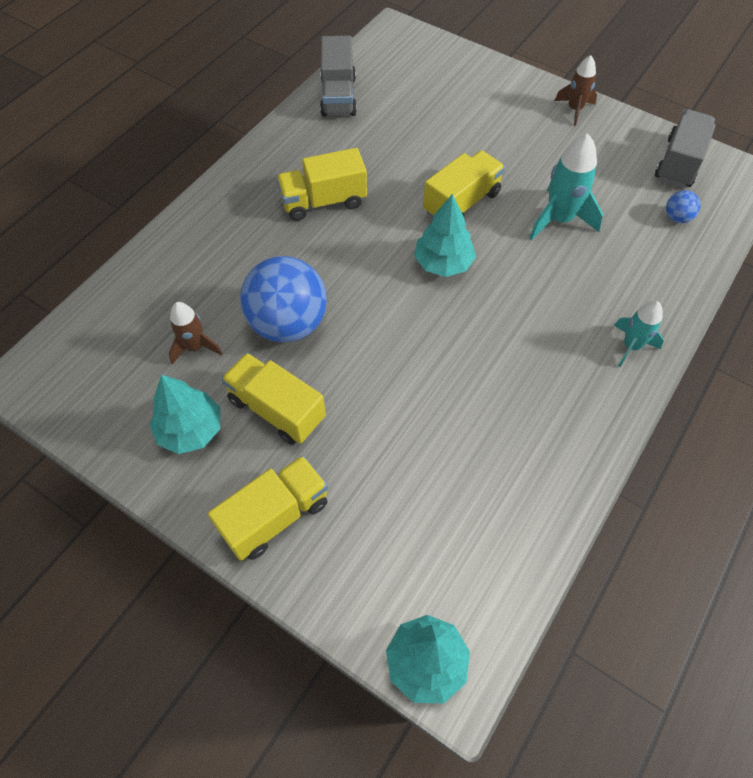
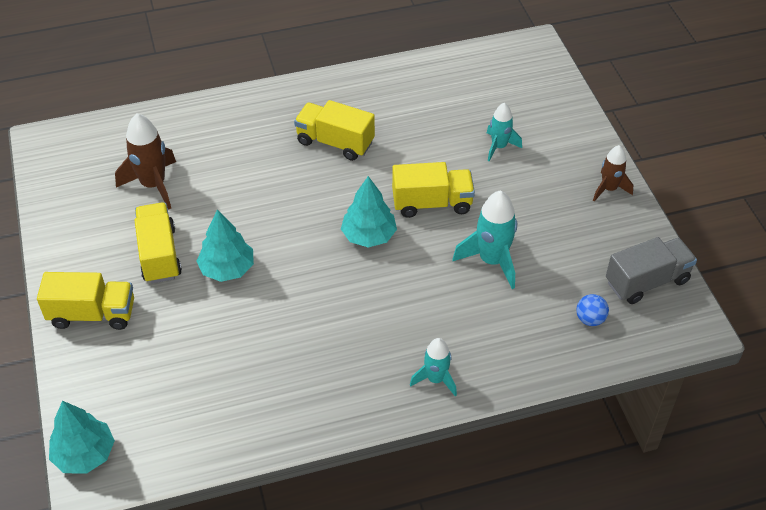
camera: 40 degrees right, 10 degrees down
turquoise tree [150,375,220,454] -> turquoise tree moved to [196,210,254,282]
brown rocket [169,302,222,365] -> brown rocket [115,113,176,210], size x1.59
blue ball [240,256,327,342] -> none
grey truck [320,36,357,117] -> none
none -> turquoise rocket [487,103,522,161]

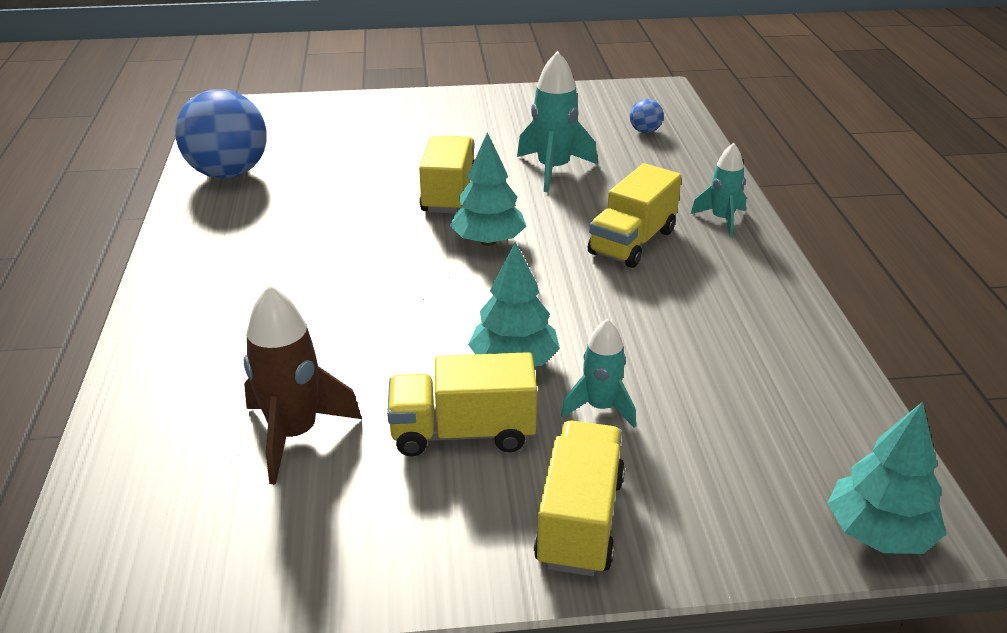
camera: 80 degrees left, 15 degrees down
yellow truck [294,100,375,161] -> yellow truck moved to [588,163,682,268]
turquoise rocket [487,103,522,161] -> turquoise rocket moved to [561,318,636,428]
brown rocket [593,145,633,202] -> none
grey truck [606,237,697,304] -> none
none -> blue ball [175,89,267,179]

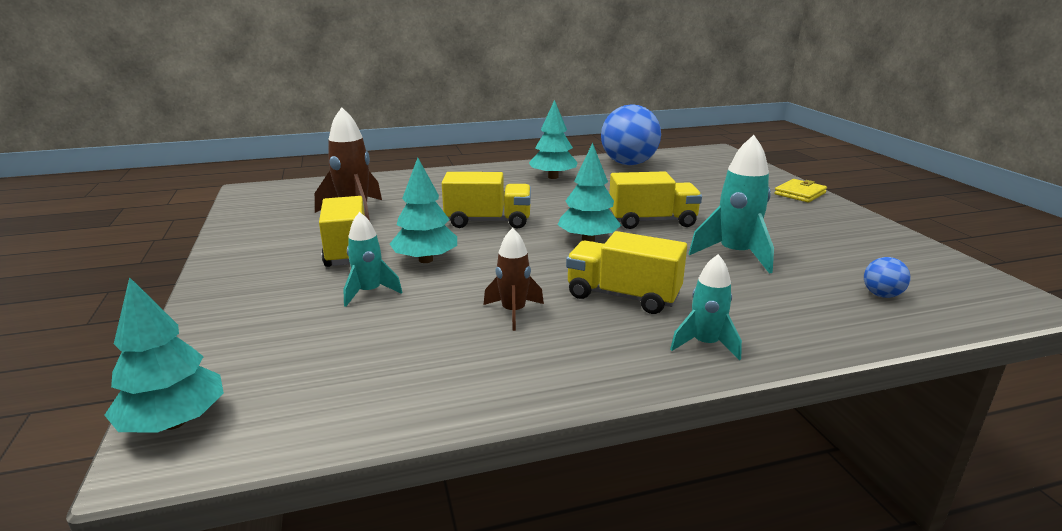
camera: 80 degrees right, 10 degrees down
yellow truck [534,421,625,576] -> yellow truck moved to [442,172,531,229]
none -> brown rocket [484,228,544,331]
none -> turquoise tree [529,100,578,179]
none -> yellow wallet [774,179,827,203]

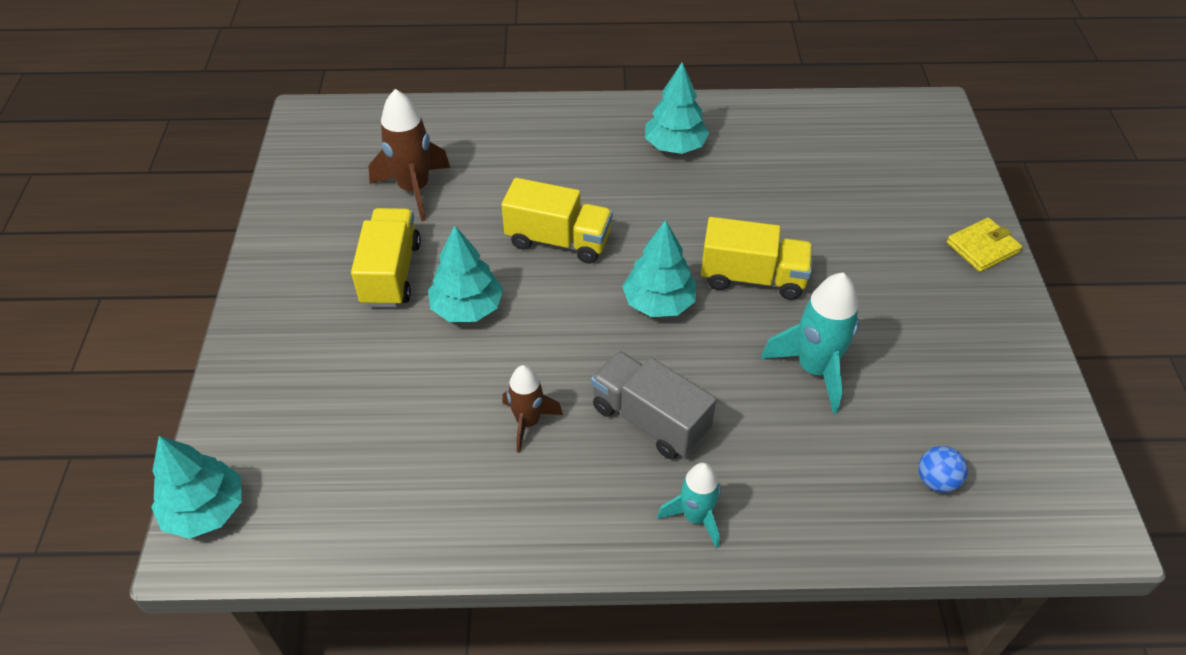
camera: 15 degrees right, 25 degrees up
turquoise rocket [343,212,403,307] -> none
yellow truck [566,231,687,314] -> grey truck [591,351,716,459]
blue ball [601,104,661,165] -> none

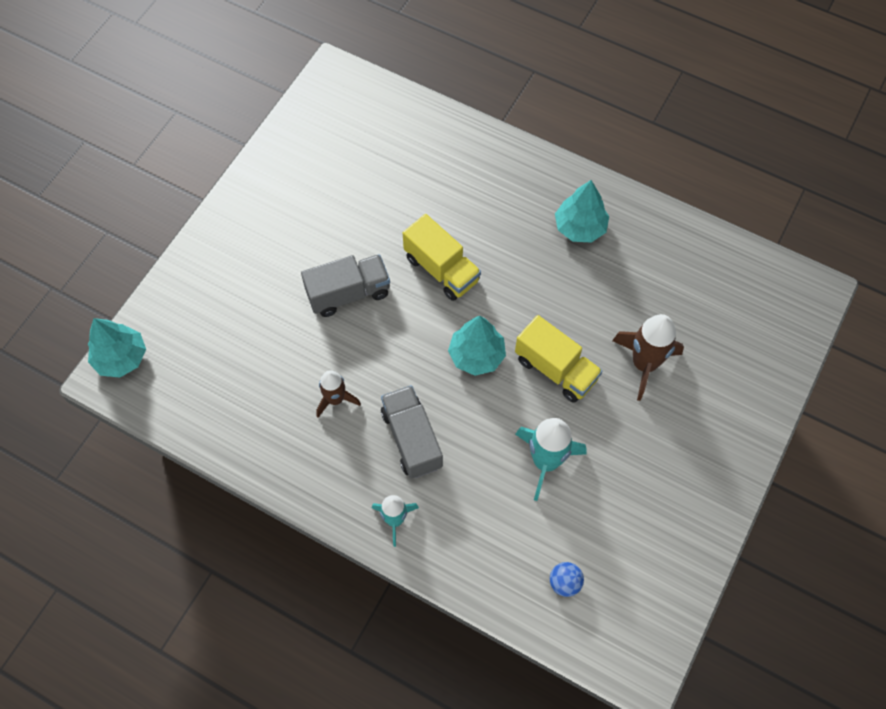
camera: 30 degrees right, 15 degrees up
yellow truck [351,208,421,307] -> none
brown rocket [369,89,450,221] -> brown rocket moved to [612,314,684,401]
turquoise tree [428,225,503,322] -> grey truck [301,254,390,317]
yellow wallet [947,218,1022,272] -> none

